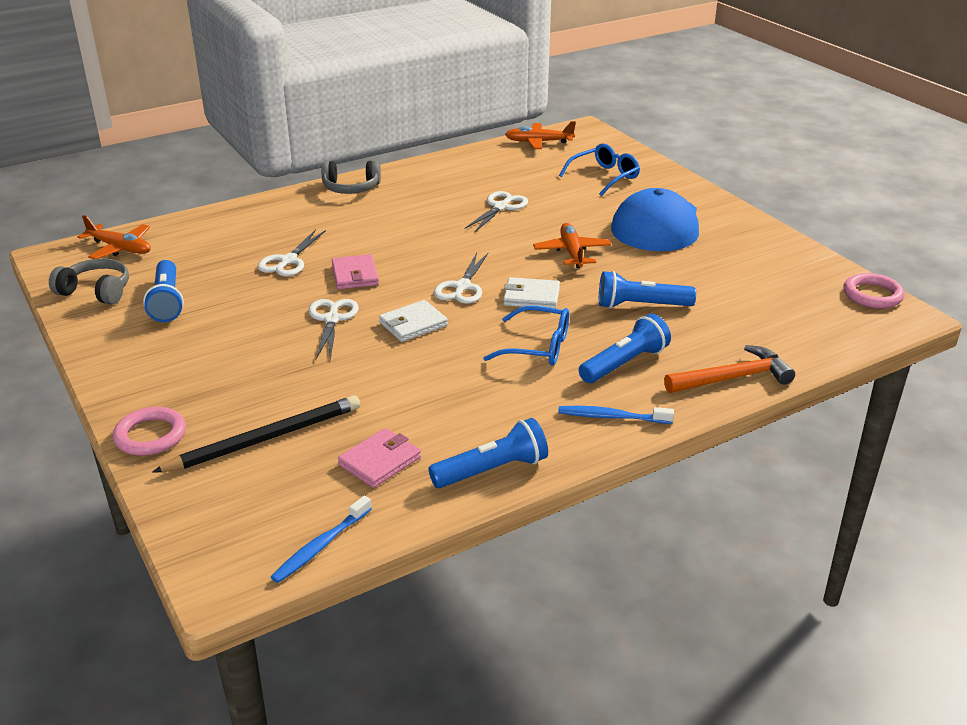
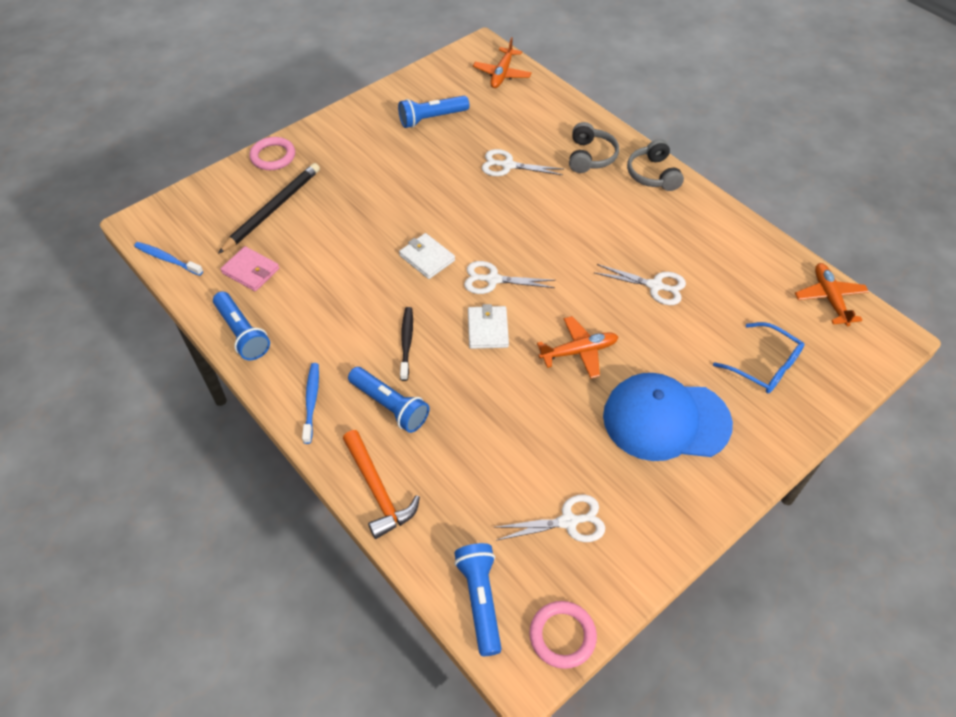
camera: 80 degrees right, 20 degrees up
grey headphones [49,258,129,305] -> grey headphones moved to [569,122,619,173]
black pencil [152,395,360,473] -> black pencil turned 105 degrees counterclockwise [218,163,320,254]
white scissors [309,299,359,360] -> white scissors moved to [494,494,605,542]
pink wallet [332,254,379,289] -> none
blue glasses [483,306,569,365] -> black toothbrush [400,307,413,381]
blue flashlight [599,271,696,309] -> blue flashlight moved to [454,543,502,656]

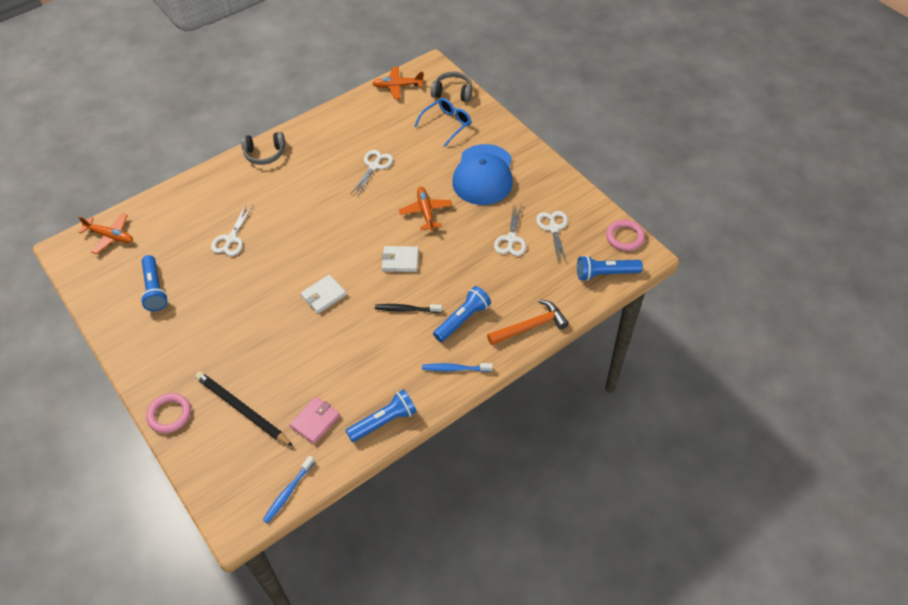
camera: 85 degrees left, 0 degrees up
white scissors [464,261,556,294] -> white scissors moved to [494,205,526,256]
grey headphones [569,122,619,173] -> grey headphones moved to [431,71,472,102]

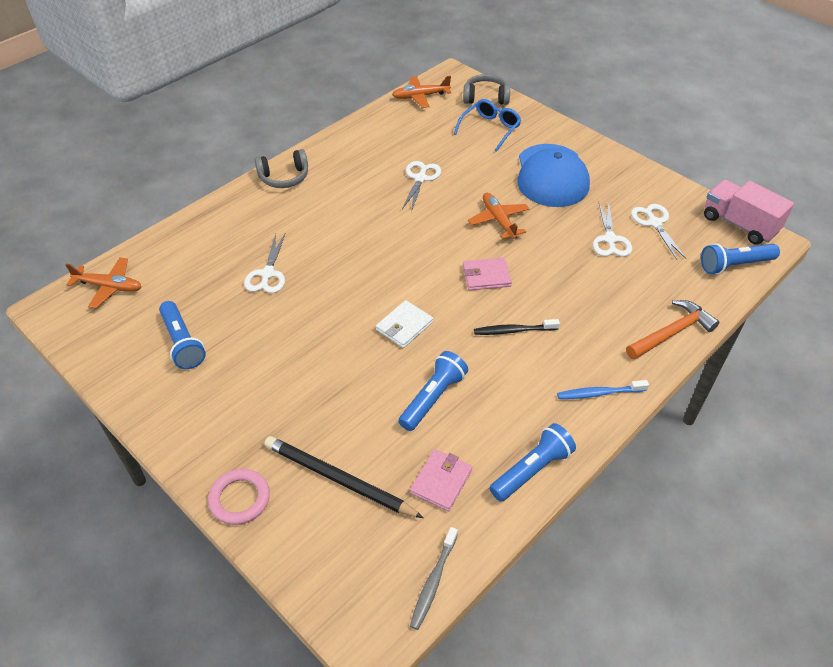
camera: 10 degrees left, 5 degrees down
blue toothbrush [263,456,315,523] -> grey toothbrush [410,527,458,630]
white wallet [381,246,419,272] -> pink wallet [463,258,512,290]
blue flashlight [433,286,491,342] -> blue flashlight moved to [398,351,468,431]
pink ring [606,220,645,251] -> pink truck [704,180,794,244]

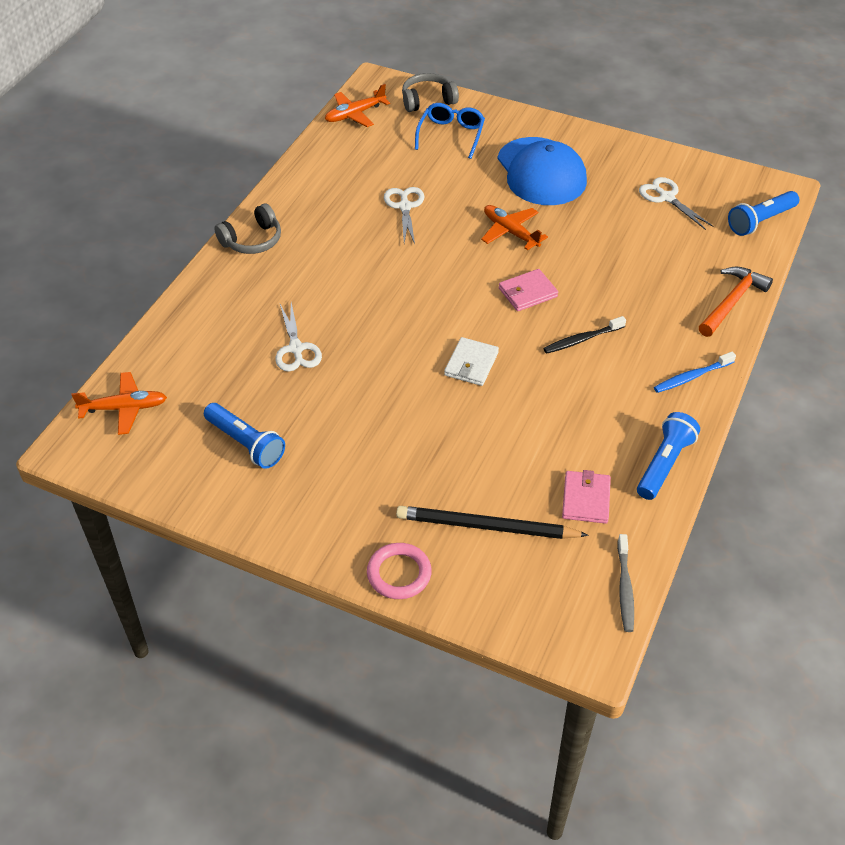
camera: 20 degrees left, 0 degrees up
blue flashlight [398,351,468,431] -> none
white scissors [593,201,632,257] -> none
pink truck [704,180,794,244] -> none

